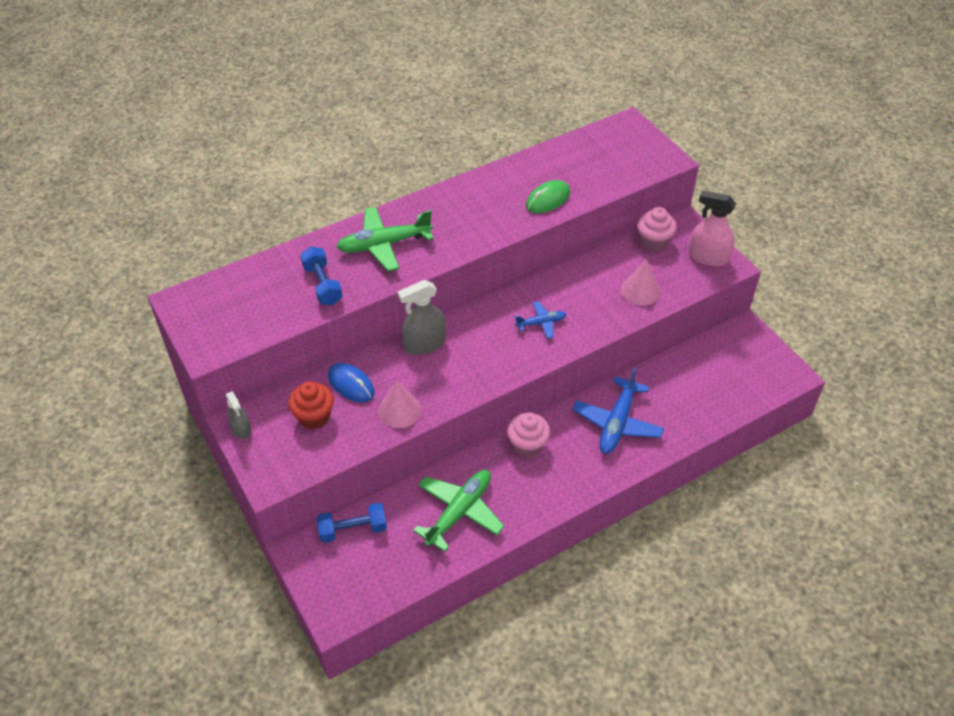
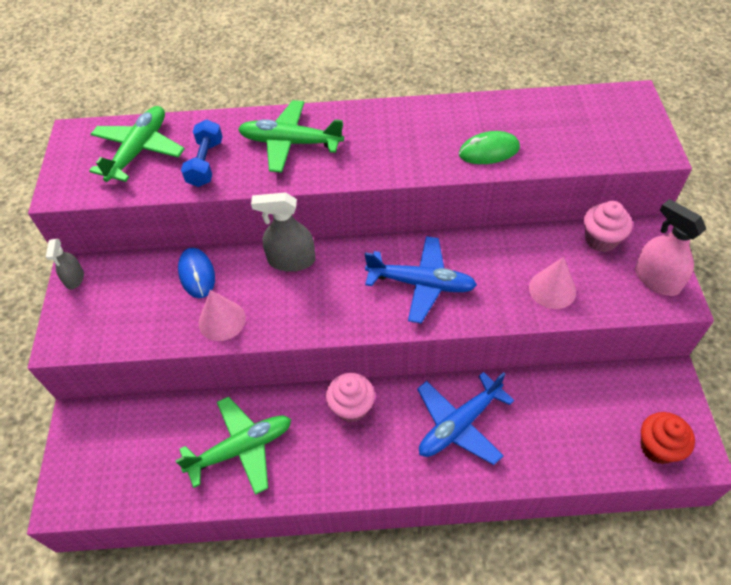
camera: 30 degrees right, 5 degrees up
red cupcake [288,381,334,430] -> red cupcake moved to [640,412,695,464]
blue dumbbell [317,503,387,543] -> none
blue plane [515,301,566,339] -> blue plane [365,236,477,323], size x1.83
none -> green plane [89,106,185,182]

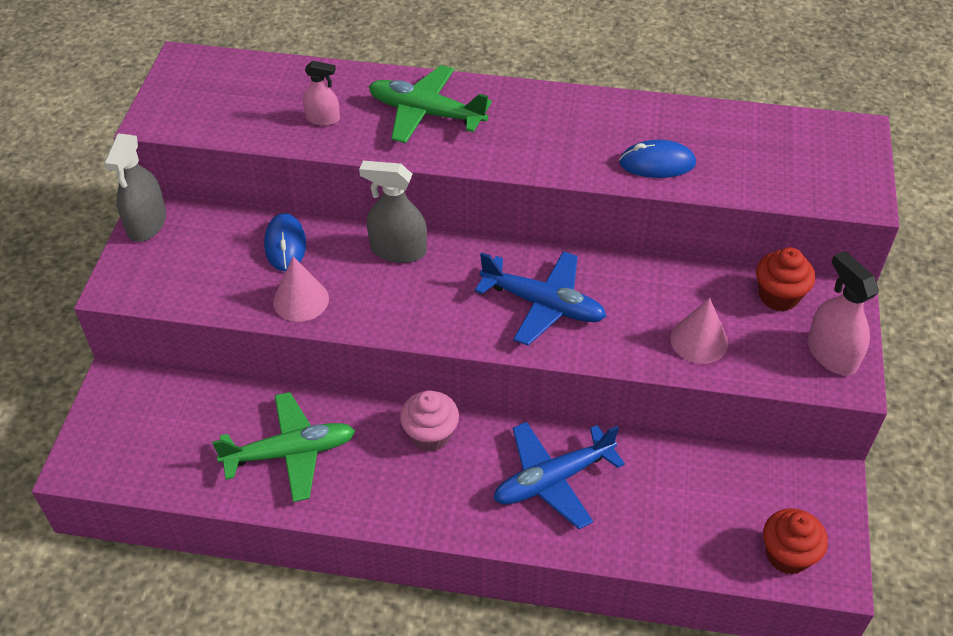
camera: 10 degrees right, 5 degrees down
grey spray bottle [46,239,84,290] -> grey spray bottle [104,133,166,242], size x1.66
green plane [89,106,185,182] -> none
blue dumbbell [181,119,223,187] -> pink spray bottle [303,61,340,126]
green mouse [459,131,520,164] -> blue mouse [619,140,696,178]
pink cupcake [584,201,632,252] -> red cupcake [756,247,815,311]

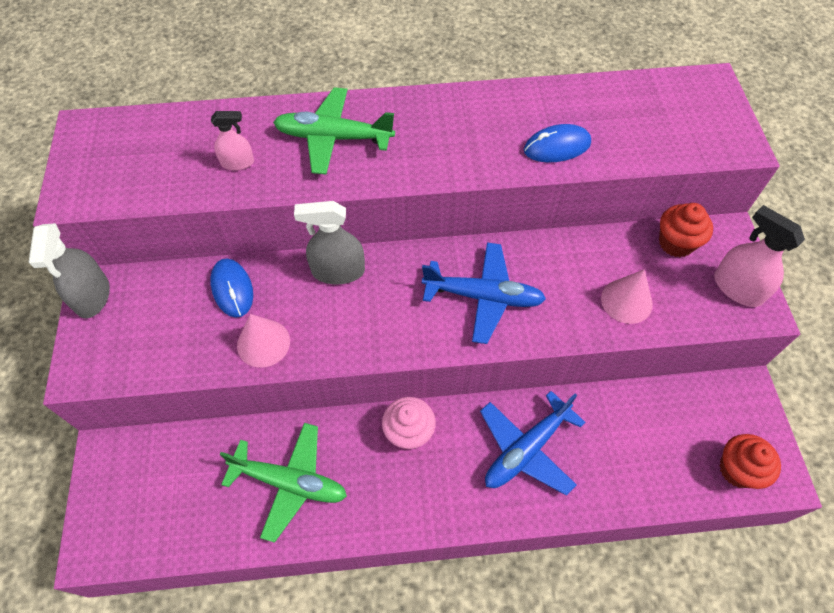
camera: 15 degrees left, 10 degrees up
green plane [212,392,355,502] -> green plane turned 45 degrees clockwise [219,423,347,543]

